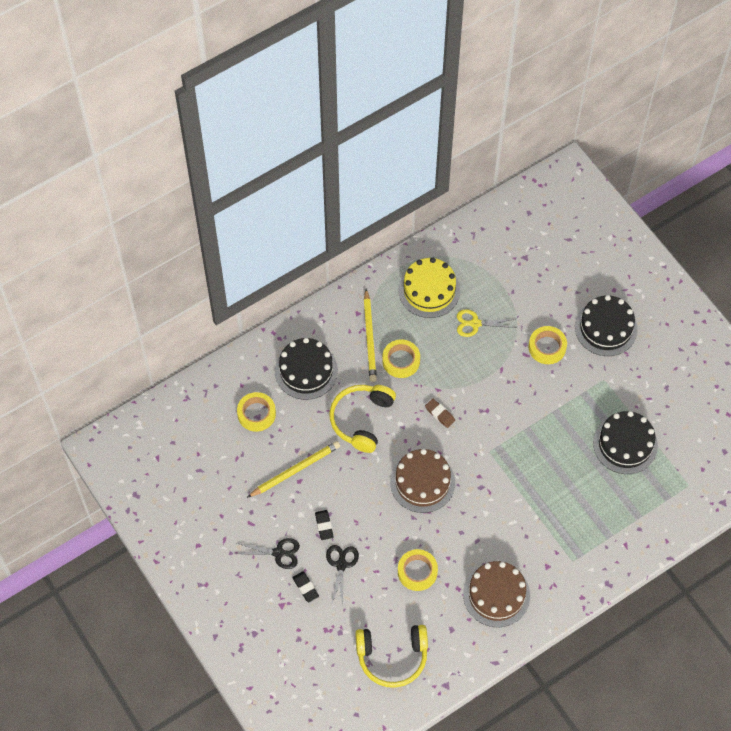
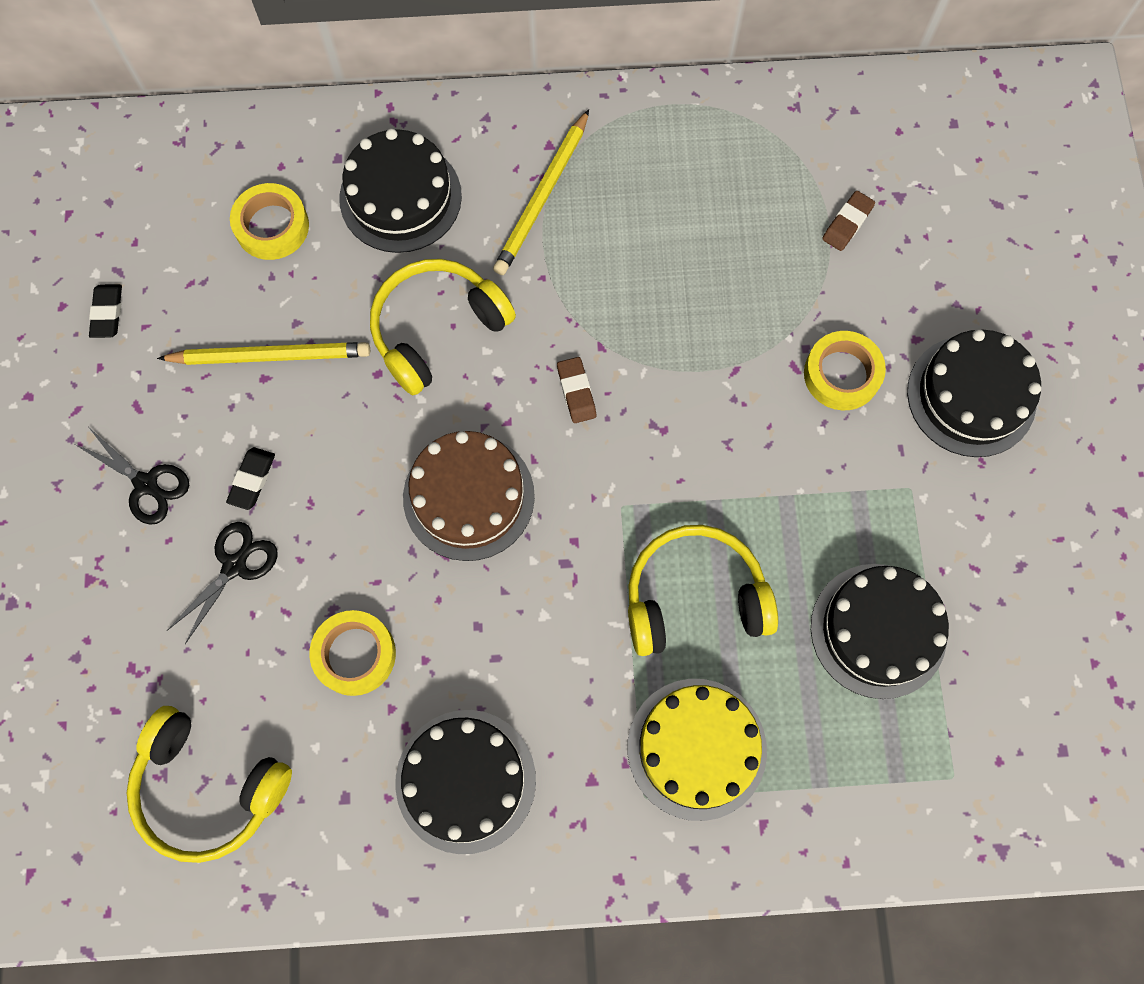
camera: 30 degrees right, 10 degrees up
black eraser [292,571,319,602] -> black eraser moved to [89,284,122,338]
yellow tape [382,340,420,378] -> none
yellow cake [398,258,460,318] -> yellow cake moved to [628,679,767,821]
yellow scissors [457,309,517,337] -> none
brown cake [463,561,530,627] -> black cake [396,710,536,854]
none -> yellow headphones [628,525,778,656]
none -> brown eraser [822,191,875,251]

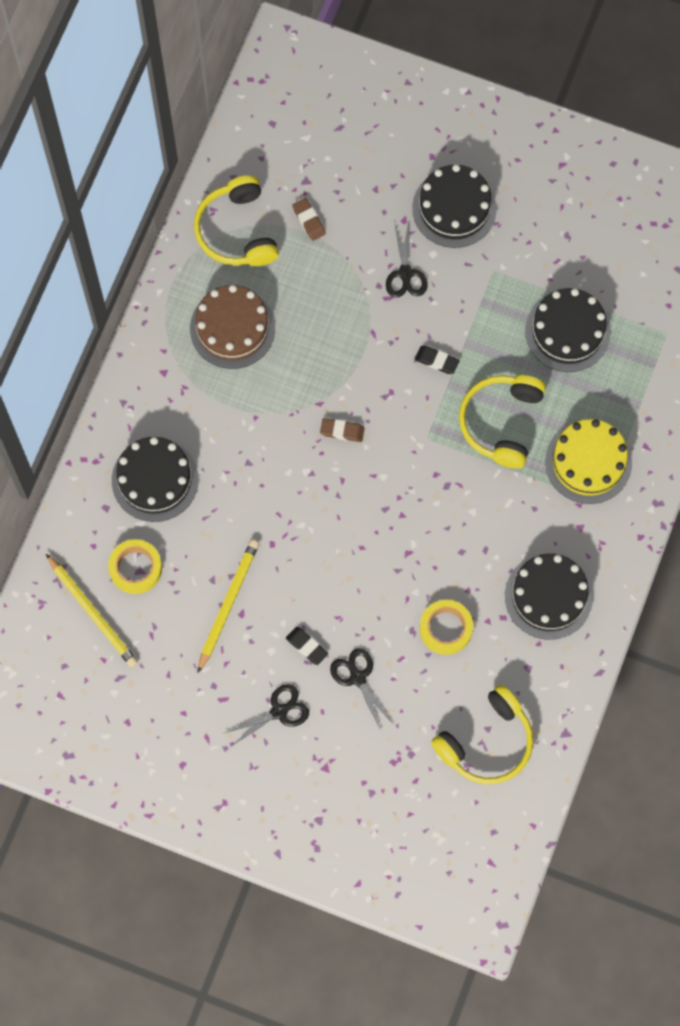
camera: 65 degrees left, 0 degrees up
black eraser [89,284,122,338] -> black eraser moved to [415,346,460,374]
yellow headphones [370,259,516,395] -> yellow headphones moved to [194,175,279,266]
brown cake [403,431,535,561] -> brown cake moved to [190,285,275,369]
yellow pencil [493,109,589,275] -> yellow pencil moved to [46,554,138,667]
yellow tape [804,331,886,410] -> black scissors [386,221,427,298]

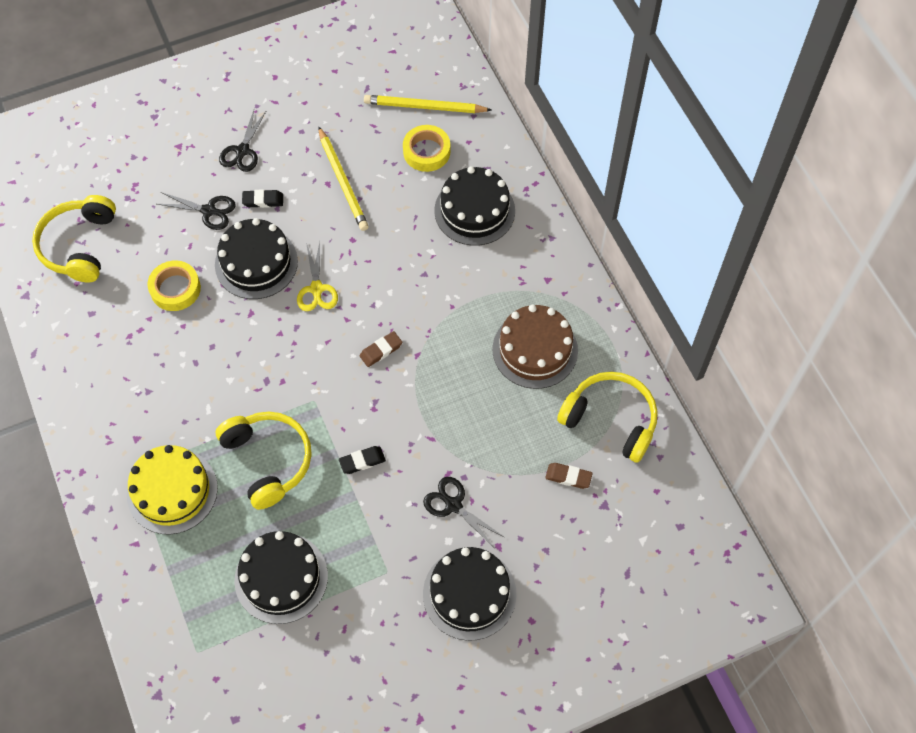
camera: 135 degrees right, 10 degrees down
black cake [505,554,593,640] -> black cake moved to [215,218,298,299]
none -> yellow scissors [297,242,338,311]

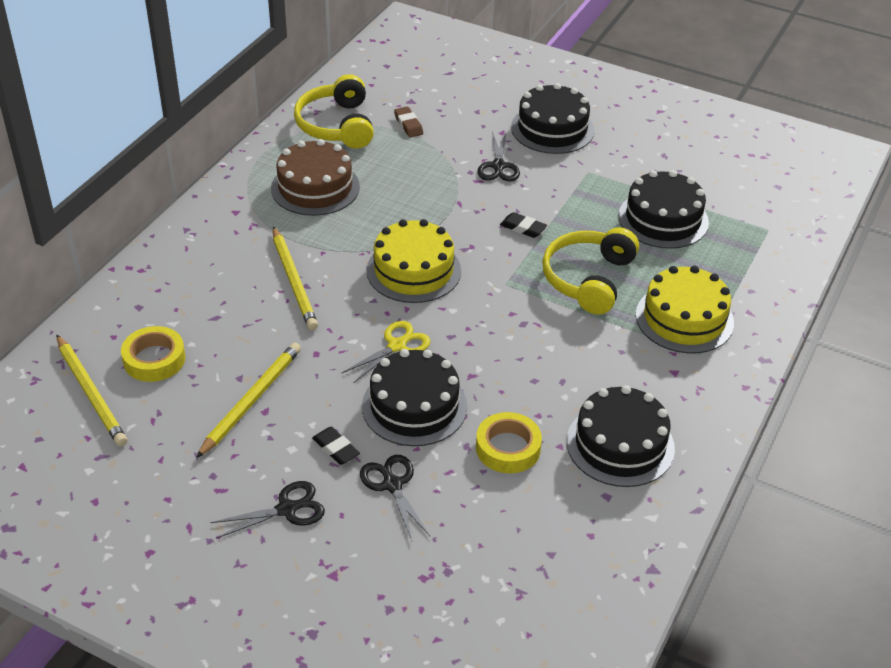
camera: 130 degrees left, 20 degrees down
yellow headphones [32,195,116,283] -> none
brown eraser [360,331,402,367] -> yellow cake [366,219,461,303]
black cake [434,166,515,246] -> black cake moved to [567,385,675,487]
none -> yellow pencil [273,226,318,330]

